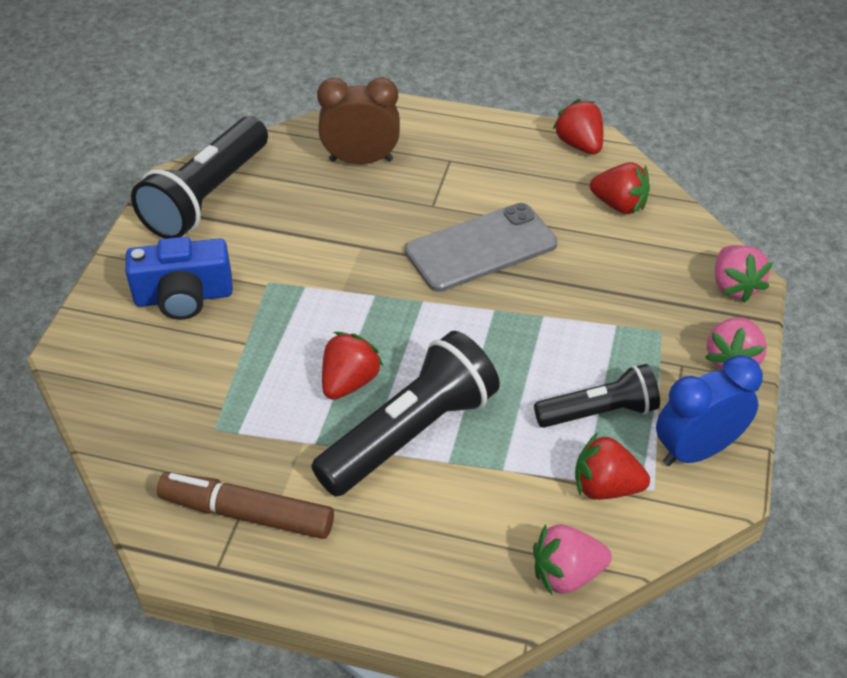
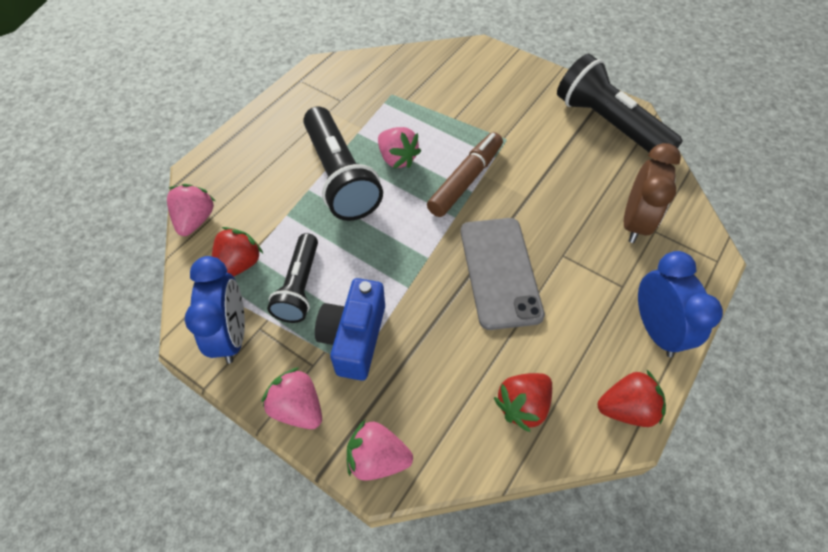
camera: 110 degrees right, 10 degrees up
blue camera [125,237,233,320] -> blue camera moved to [315,278,385,381]
brown marker [157,472,334,539] -> brown marker moved to [427,132,503,217]
red strawberry [322,332,383,400] -> pink strawberry [378,127,421,168]
none -> blue clock [638,251,723,357]

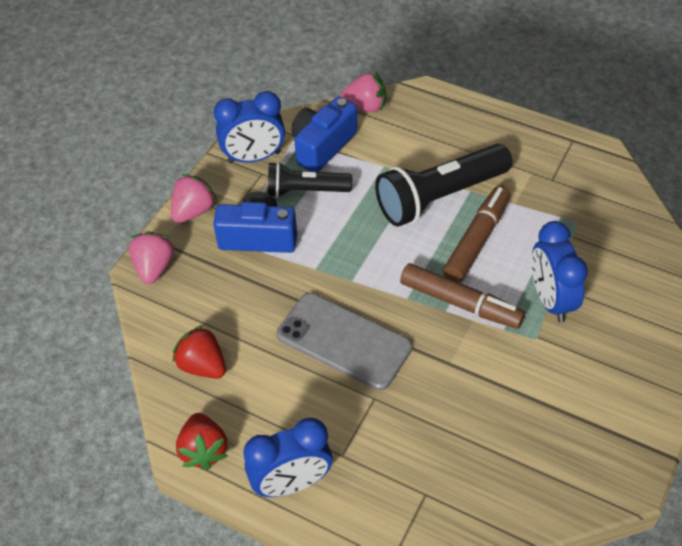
camera: 85 degrees right, 5 degrees down
red strawberry [212,227,263,276] -> blue camera [291,97,357,172]
pink strawberry [378,127,421,168] -> brown marker [443,185,511,282]
grey phone [461,218,545,330] -> grey phone turned 45 degrees clockwise [276,293,412,390]
black flashlight [557,54,683,152] -> none
brown clock [624,143,681,243] -> none
none -> blue clock [532,221,588,323]

